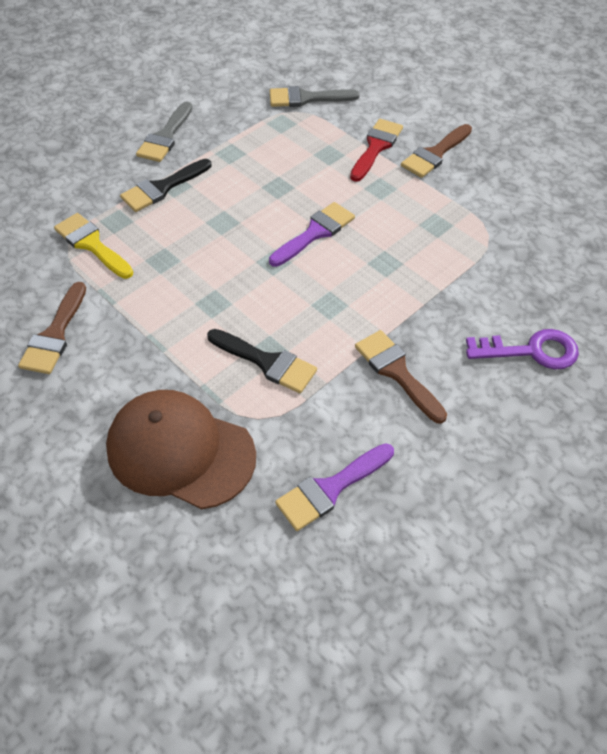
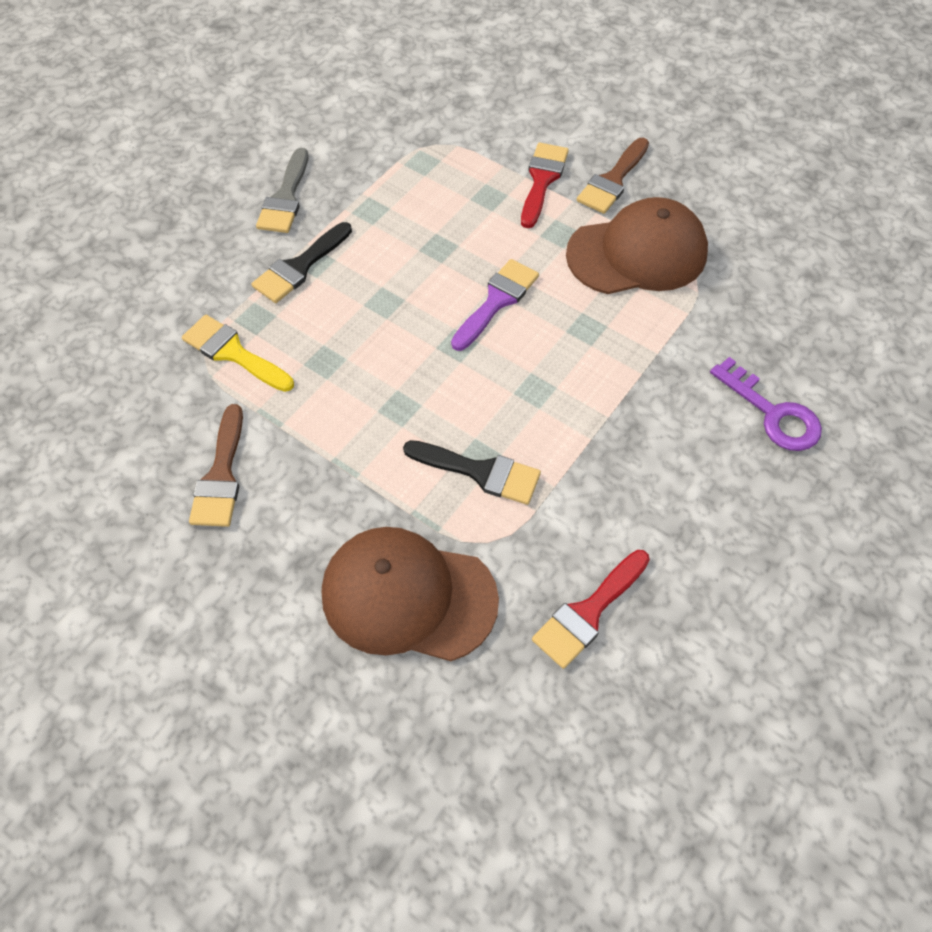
camera: 10 degrees left, 5 degrees up
grey brush [270,86,360,107] -> none
purple brush [275,443,394,531] -> red brush [532,550,650,669]
brown brush [355,330,447,424] -> none
purple key [466,329,579,369] -> purple key turned 60 degrees clockwise [710,357,822,451]
none -> brown cap [566,197,708,294]

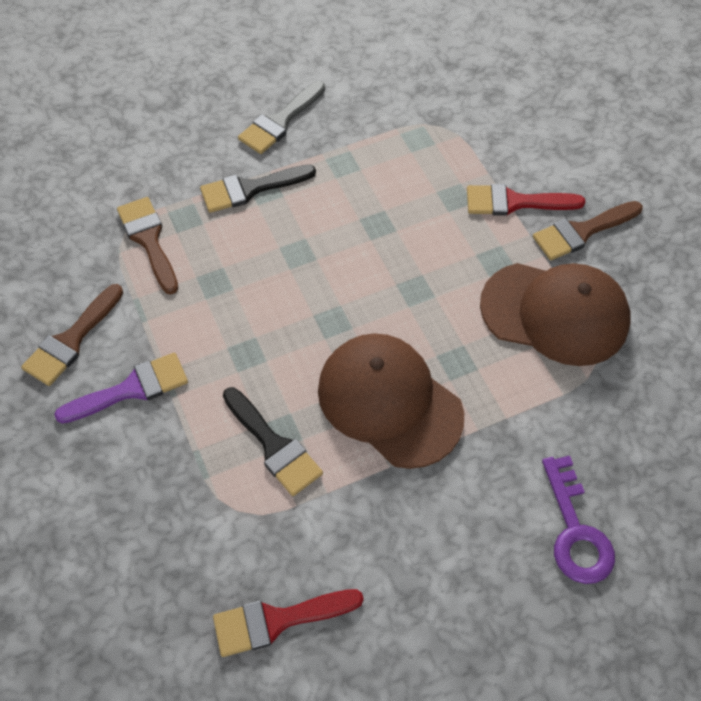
camera: 30 degrees right, 0 degrees up
yellow brush [182,315,294,392] -> brown brush [117,197,178,295]
brown cap [322,527,499,661] -> brown cap moved to [318,333,464,469]
purple brush [451,259,539,351] -> purple brush moved to [54,352,188,423]
red brush [521,143,569,228] -> red brush turned 135 degrees counterclockwise [467,184,585,216]

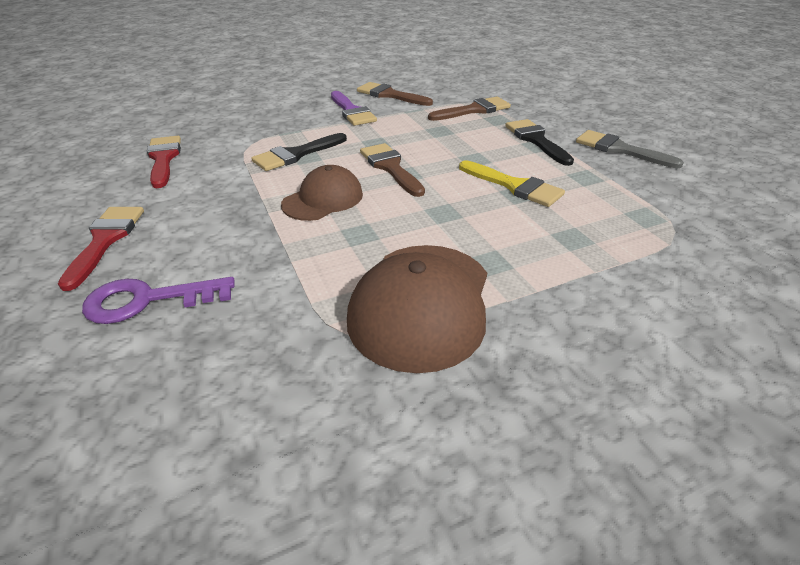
camera: 90 degrees right, 20 degrees down
brown cap [318,333,464,469] -> brown cap [281,165,363,221], size x0.62
red brush [467,184,585,216] -> red brush moved to [58,207,144,291]
brown brush [533,201,643,260] -> brown brush moved to [360,143,425,197]
none -> yellow brush [459,160,565,207]

